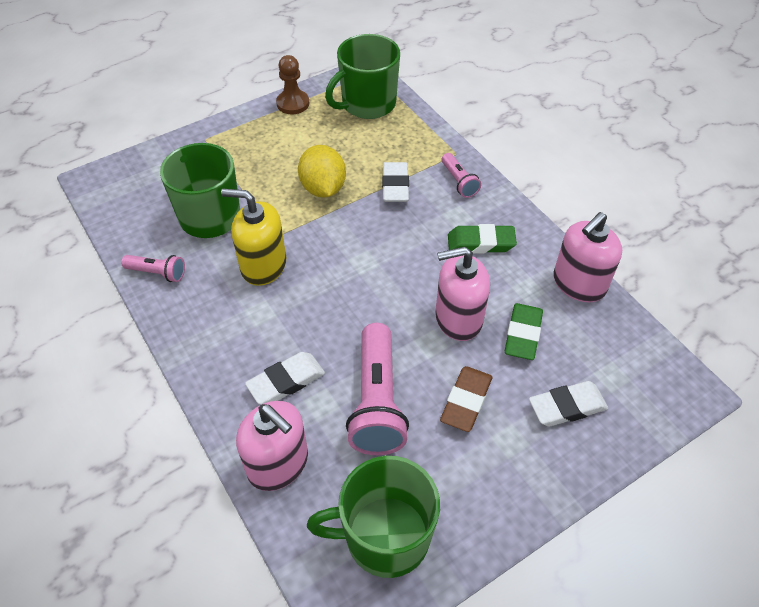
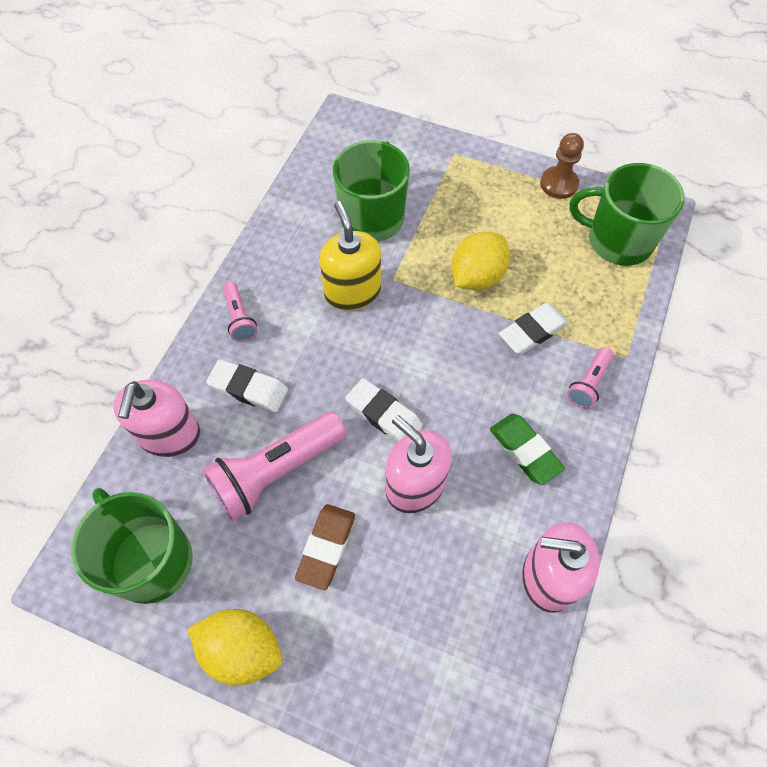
camera: 55 degrees right, 10 degrees up
pink flashlight [121,255,185,282] -> pink flashlight moved to [222,282,257,342]
brown eraser [440,366,492,432] -> brown eraser turned 60 degrees counterclockwise [295,504,355,590]
green eraser [505,303,543,360] -> none
white eraser [529,381,608,427] -> white eraser moved to [345,378,423,442]
none -> yellow lemon [188,609,282,686]

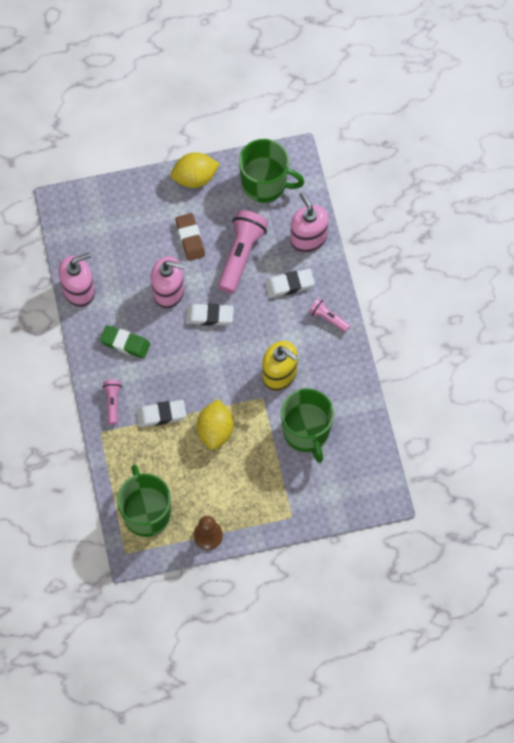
camera: 145 degrees right, 5 degrees up
white eraser [499,303,568,354] -> white eraser turned 60 degrees clockwise [136,400,186,427]
green mug [569,163,685,266] -> green mug turned 90 degrees counterclockwise [117,464,171,537]

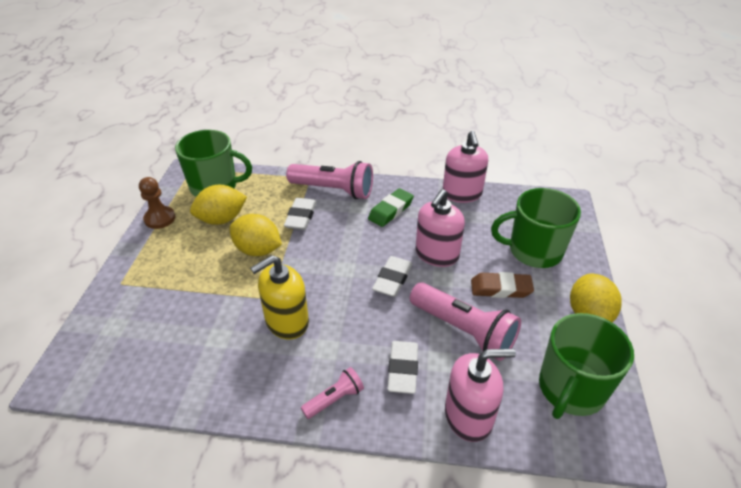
camera: 110 degrees right, 25 degrees down
pink flashlight [102,380,122,425] -> pink flashlight [286,161,373,199], size x1.94
green mug [281,388,334,463] -> green mug moved to [491,188,581,268]
none -> yellow lemon [190,185,247,225]

